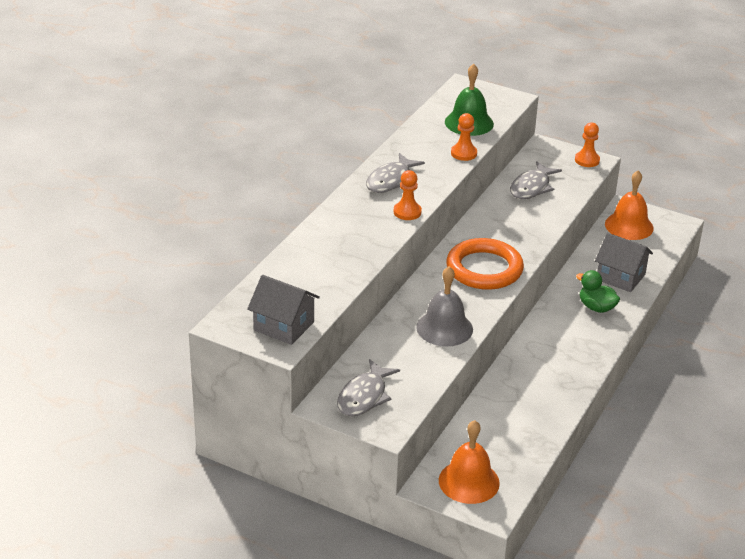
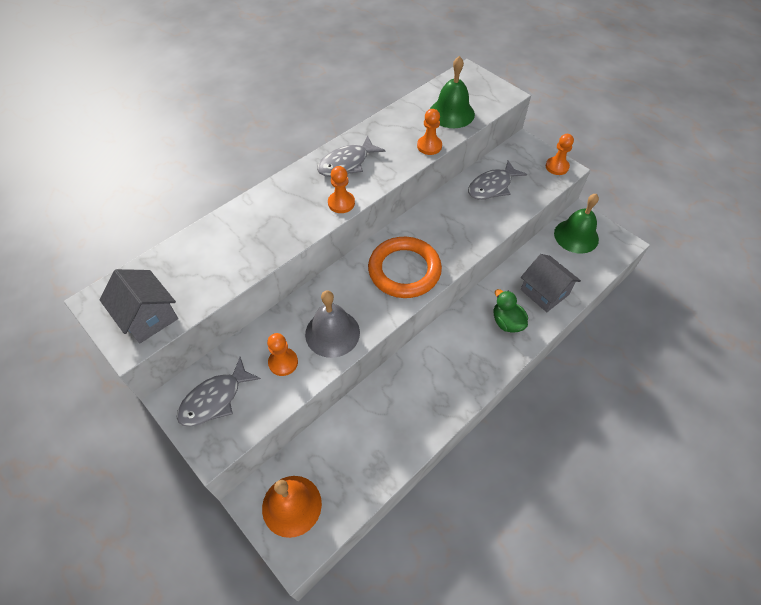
camera: 20 degrees right, 20 degrees up
orange bell [605,171,654,240] -> green bell [554,194,599,254]
none -> orange pawn [267,333,298,376]

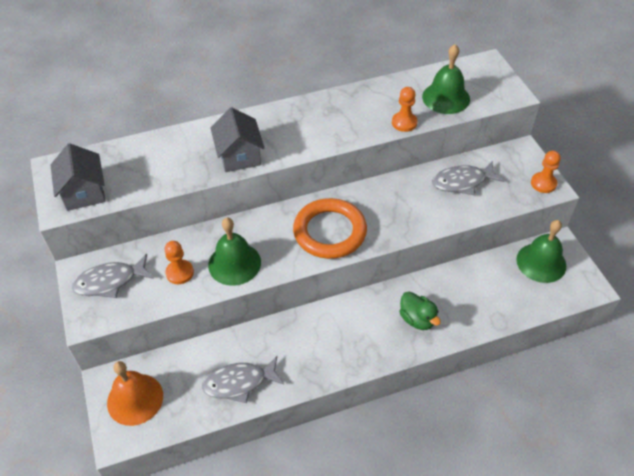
camera: 25 degrees right, 5 degrees down
grey bell [305,290,360,358] -> green bell [208,217,261,286]
grey fish [317,136,385,177] -> grey fish moved to [202,356,284,403]
orange pawn [328,166,355,213] -> none
green duck [494,289,528,333] -> green duck turned 150 degrees clockwise [399,291,441,330]
grey house [521,254,581,312] -> grey house moved to [210,107,264,172]

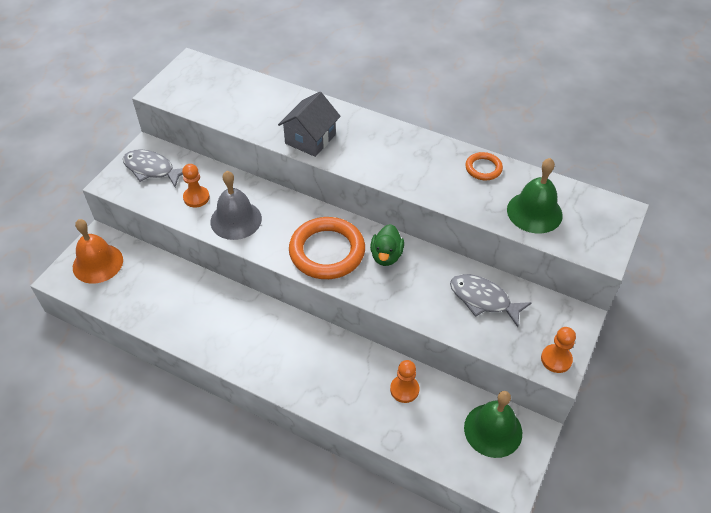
camera: 45 degrees right, 0 degrees up
grey house [51,143,106,211] -> none
grey fish [202,356,284,403] -> none
green bell [208,217,261,286] -> grey bell [211,171,262,240]
orange pawn [392,87,418,132] -> orange pawn moved to [390,360,419,403]
green duck [399,291,441,330] -> green duck moved to [370,224,404,266]
none -> orange ring [465,152,503,180]

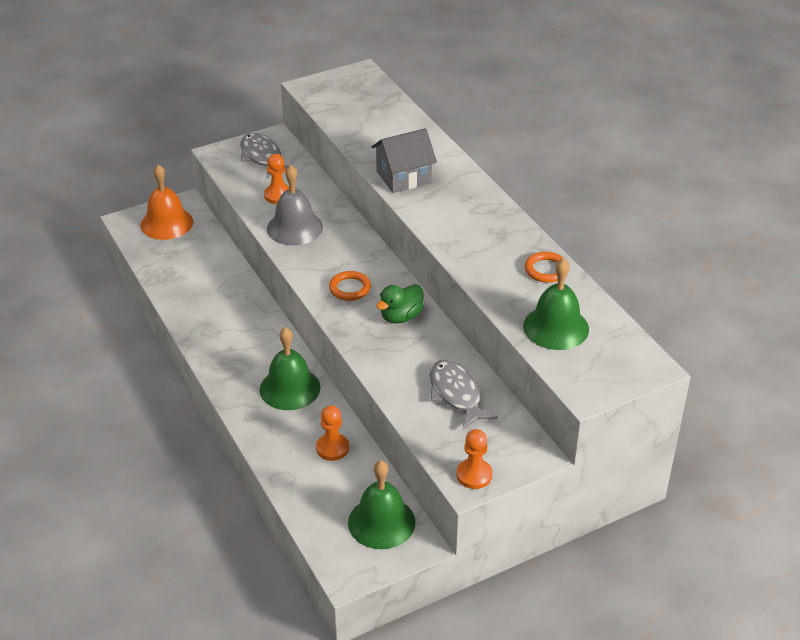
camera: 35 degrees right, 10 degrees down
orange ring [289,217,365,279] -> orange ring [329,271,371,301], size x0.49
none -> green bell [260,327,321,410]

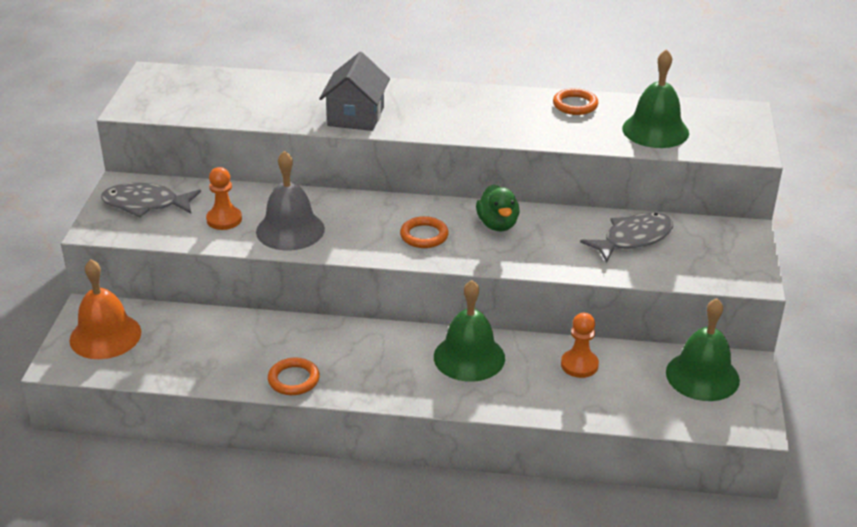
camera: 55 degrees left, 5 degrees down
grey fish [430,360,498,430] -> grey fish turned 135 degrees clockwise [580,213,673,263]
orange pawn [456,429,492,489] -> none
none -> orange ring [268,358,320,395]

